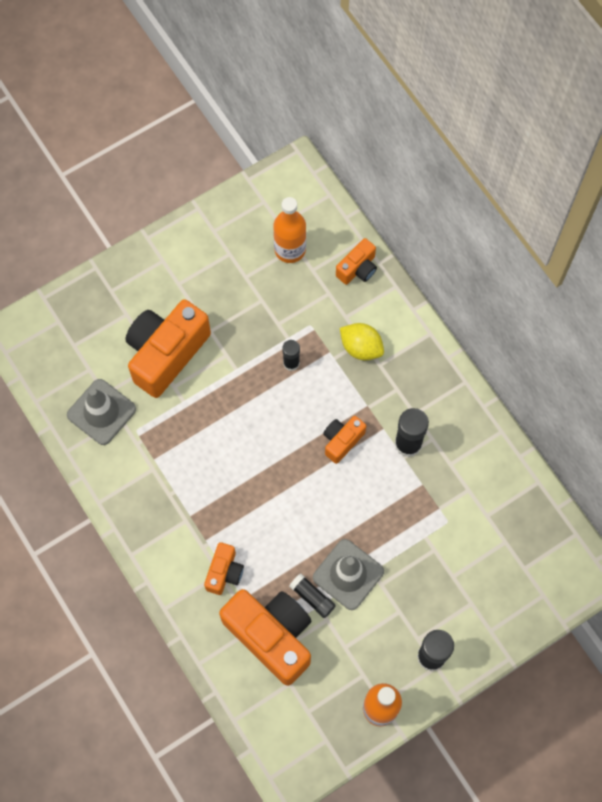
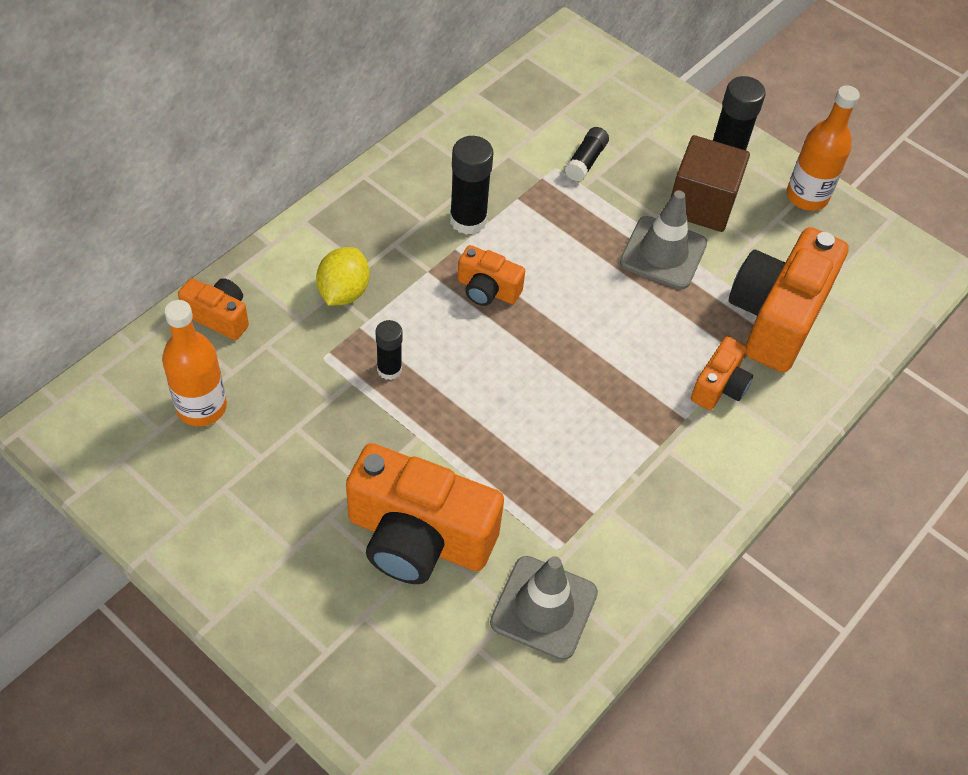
camera: 110 degrees left, 15 degrees down
orange camera [204,542,244,595] -> orange camera turned 120 degrees clockwise [691,336,753,410]
black glue stick [289,574,336,618] -> black glue stick moved to [565,127,609,181]
none -> brown cube [671,135,750,232]

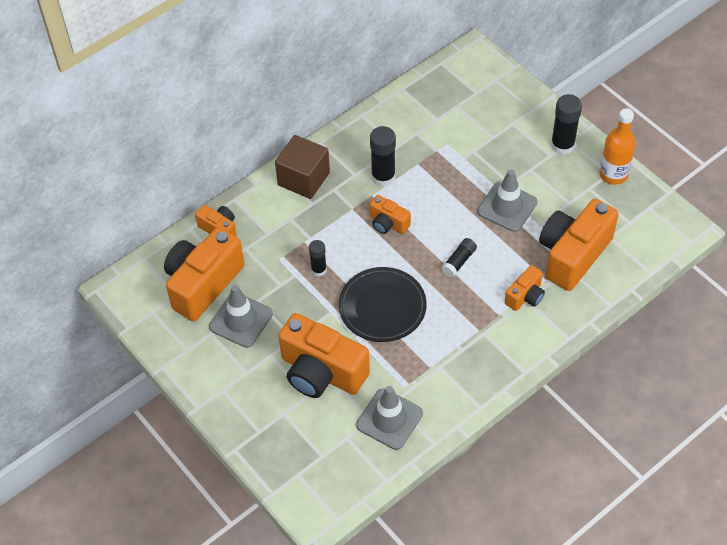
camera: 15 degrees right, 0 degrees up
orange bottle [162,300,227,426] -> orange camera [164,227,244,321]
yellow lemon [316,247,370,306] -> none
black glue stick [565,127,609,181] -> black glue stick moved to [441,238,477,278]
brown cube [671,135,750,232] -> brown cube moved to [275,135,330,199]
none -> grey traffic cone [209,285,273,348]
none -> black plate [339,267,427,342]

